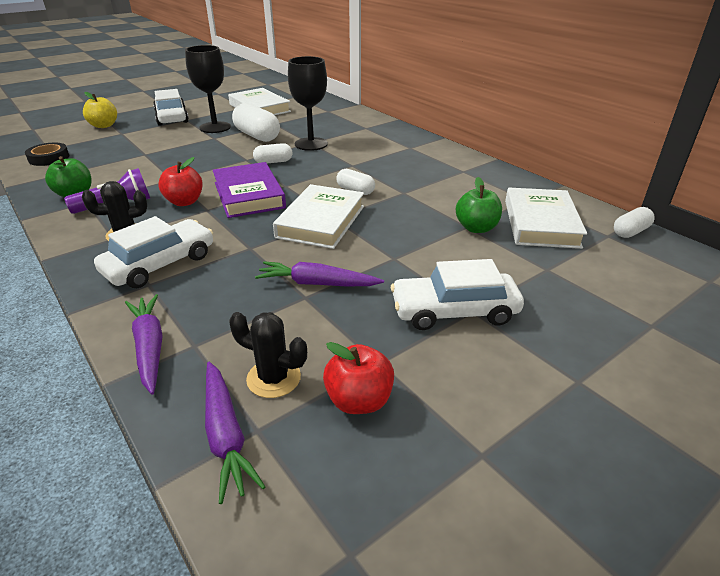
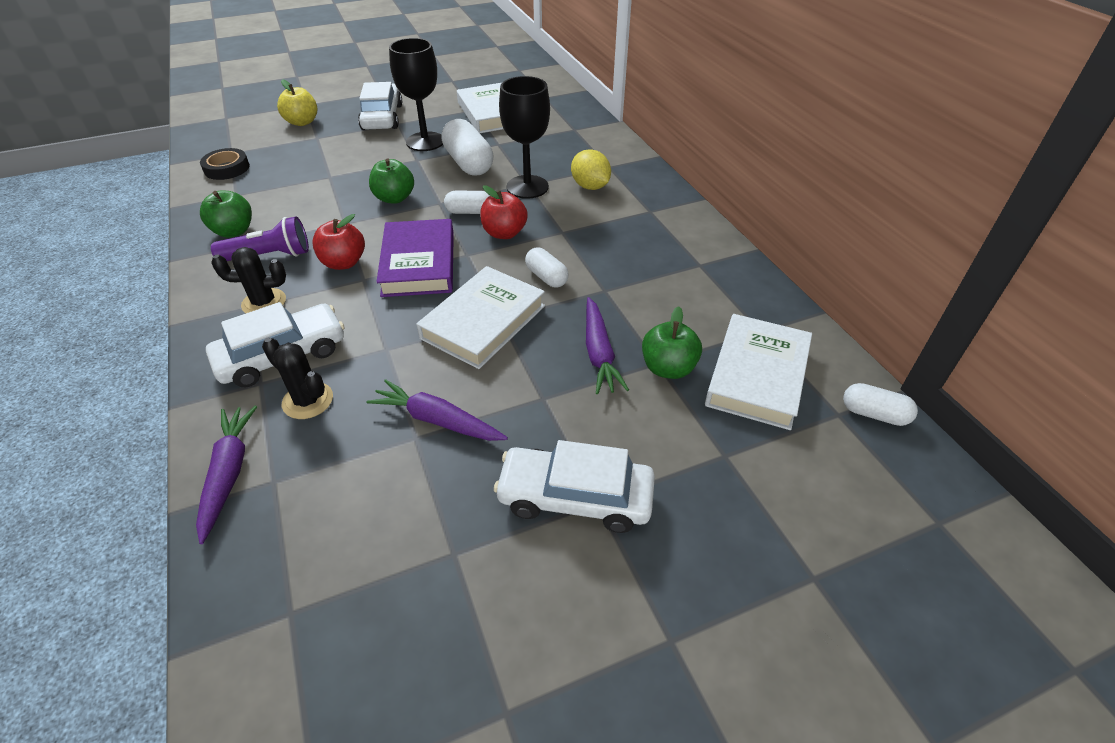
camera: 15 degrees right, 10 degrees up
purple carrot [205,362,266,504] -> purple carrot moved to [586,297,629,394]
black cactus [229,312,307,398] -> black cactus moved to [262,337,333,419]
red apple [323,342,394,414] -> red apple moved to [480,185,528,239]
white capsule [614,207,655,238] -> white capsule turned 45 degrees clockwise [843,383,918,426]
none -> green apple [369,158,414,204]
none -> yellow lemon [571,149,611,190]

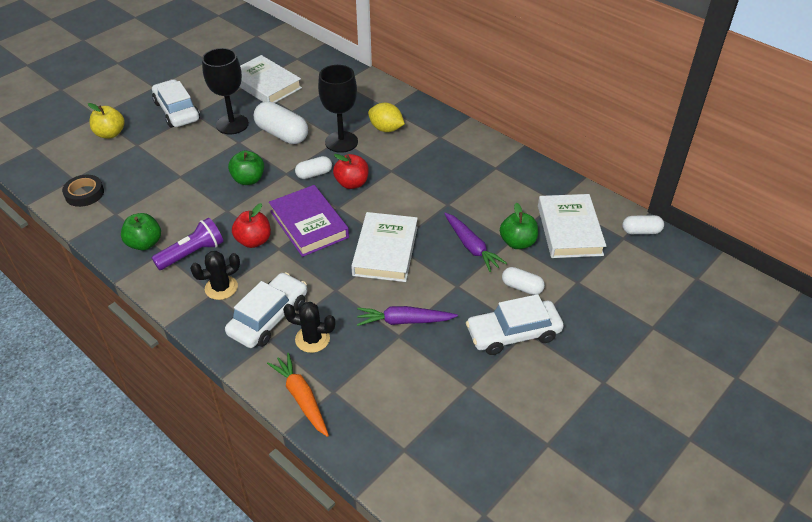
camera: 25 degrees left, 0 degrees up
purple carrot [196,406,257,544] -> orange carrot [267,353,329,437]
white capsule [525,248,569,287] -> white capsule moved to [502,267,545,295]

